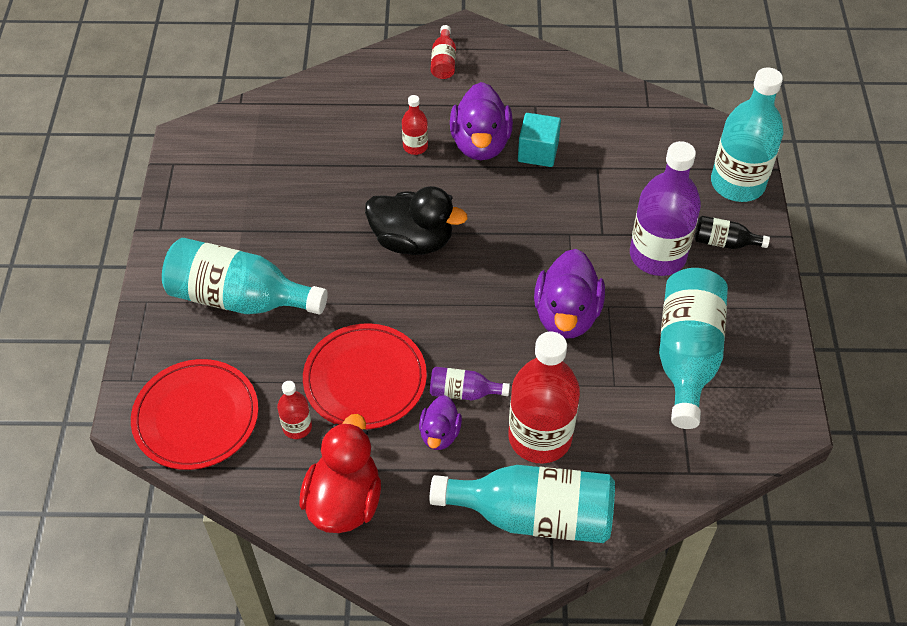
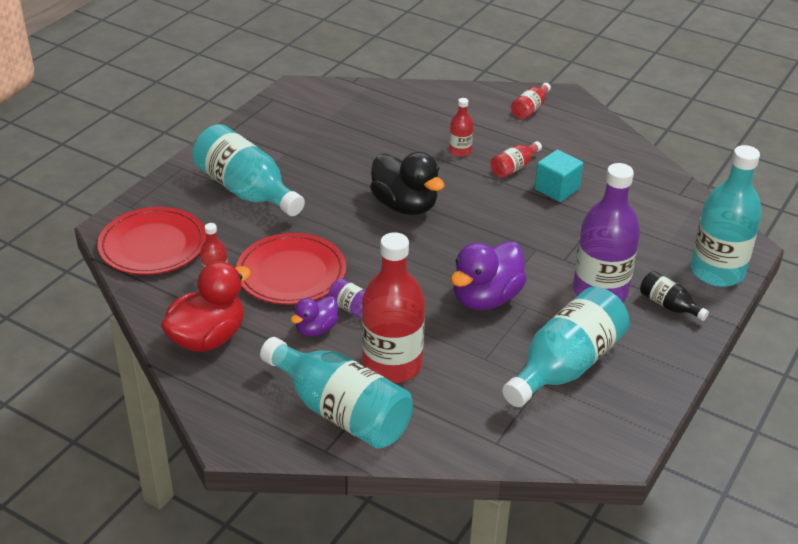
camera: 30 degrees right, 15 degrees down
purple duck [450,82,513,160] -> red bottle [491,141,542,178]

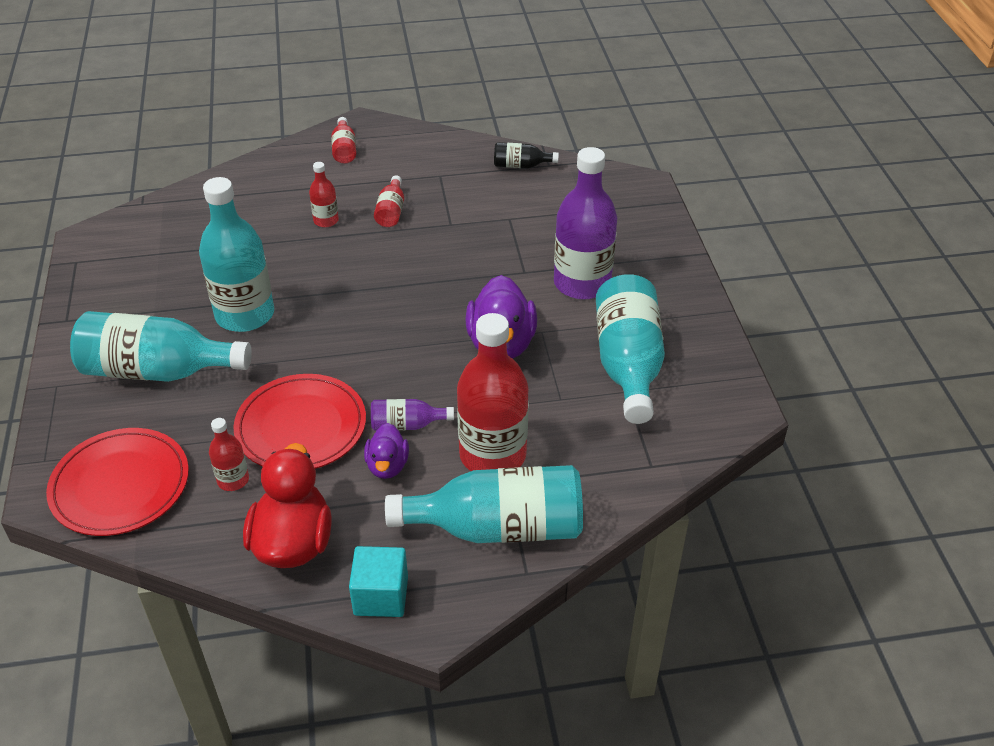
camera: 40 degrees left, 5 degrees up
black duck [370,152,444,215] -> none
turquoise cube [535,150,583,202] -> turquoise cube moved to [349,546,408,617]
black bottle [640,271,709,321] -> black bottle moved to [494,142,559,168]
turquoise bottle [691,145,762,287] -> turquoise bottle moved to [199,177,274,332]

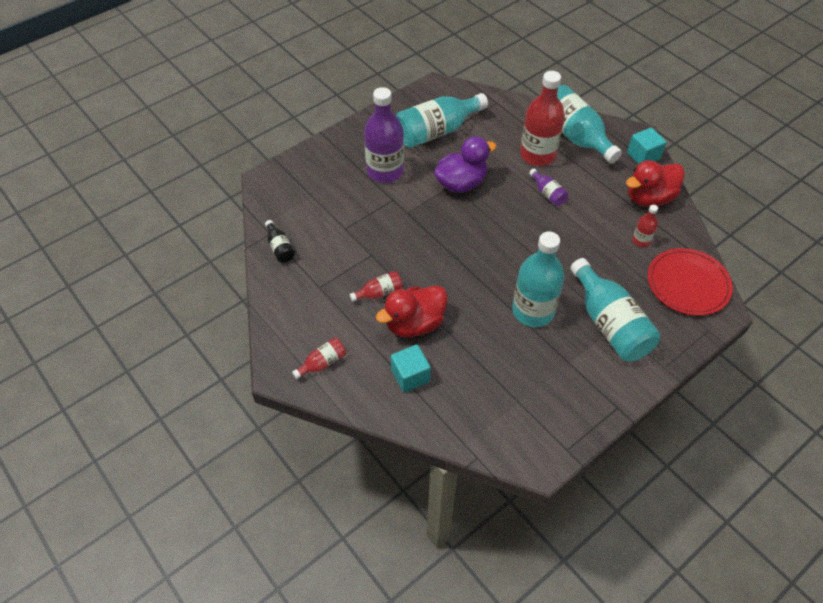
camera: 120 degrees left, 10 degrees up
red plate [233,374,366,469] -> none
red bottle [309,162,339,227] -> red duck [376,286,448,337]
purple duck [364,423,409,479] -> none
none -> turquoise cube [391,344,431,393]

